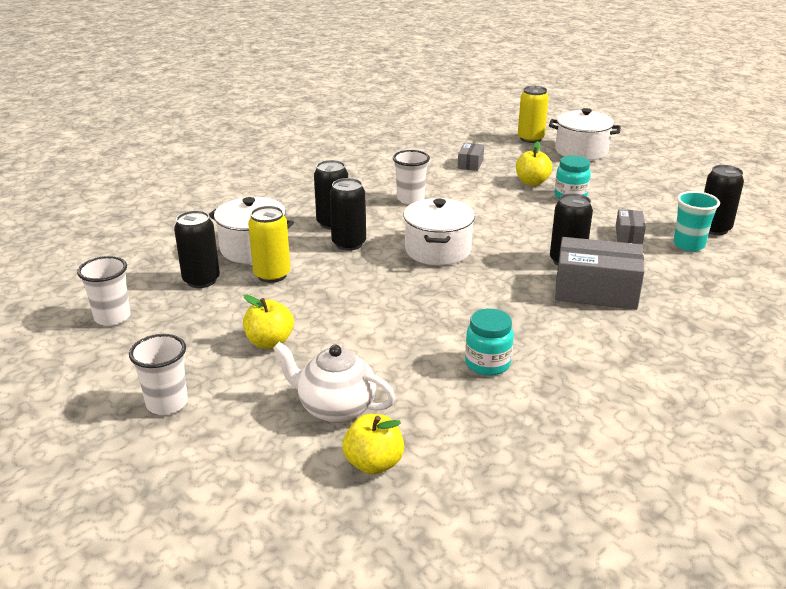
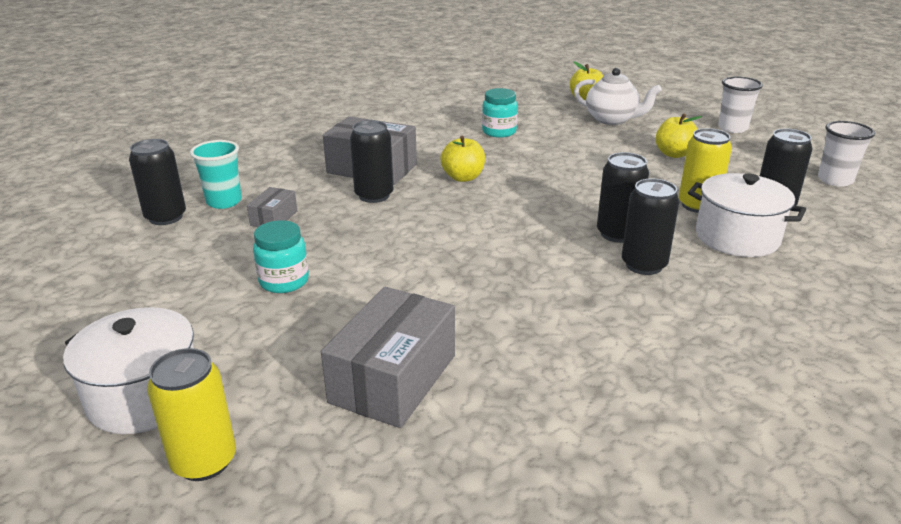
camera: 170 degrees left, 0 degrees up
white cup [393,150,430,204] -> none
white pot [403,198,475,265] -> none
grey box [458,143,484,171] -> grey box [321,287,455,428], size x2.01
yellow apple [516,141,552,186] -> yellow apple moved to [441,136,485,182]

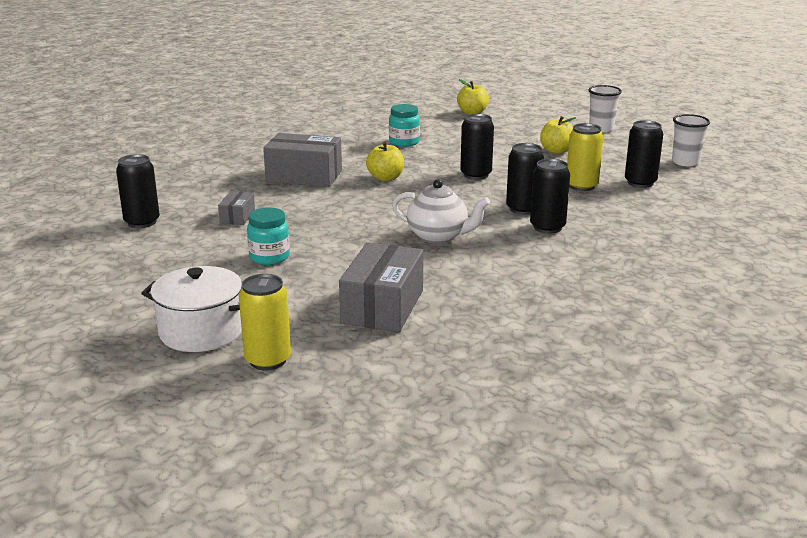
camera: 10 degrees left, 5 degrees down
turquoise cup [190,140,242,209] -> none
black can [350,120,393,203] -> black can moved to [460,114,494,180]
white teapot [574,68,662,125] -> white teapot moved to [392,179,490,243]
white pot [688,173,806,257] -> none

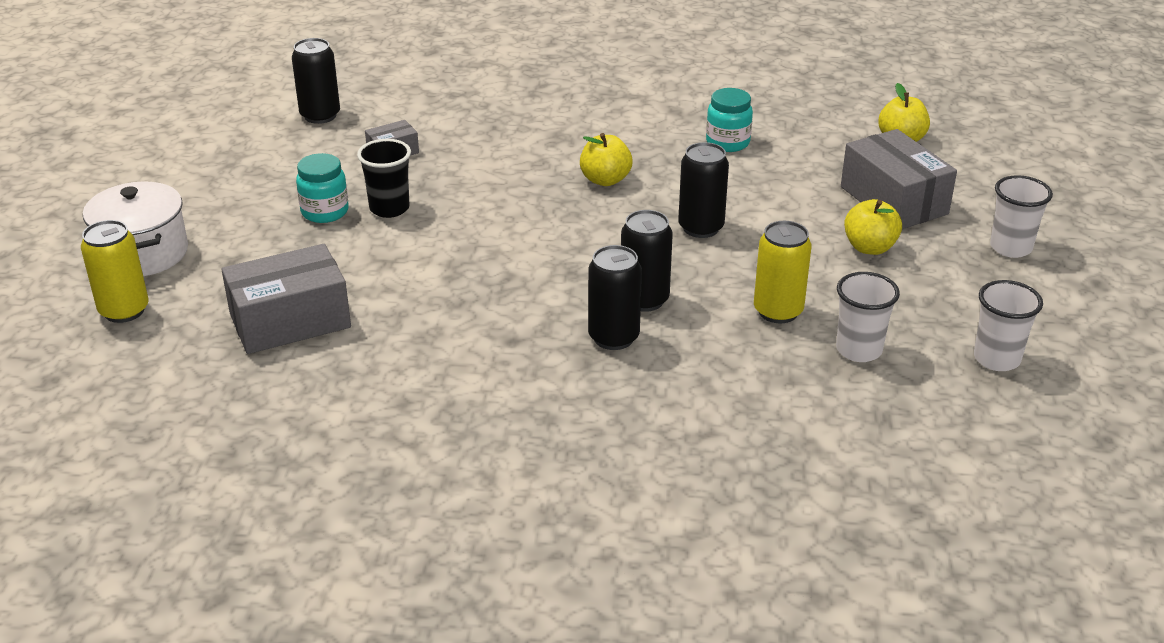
camera: 50 degrees right, 10 degrees up
grey box [263,133,342,187] -> grey box moved to [841,129,957,229]
white teapot [392,179,490,243] -> none
black can [625,120,663,188] -> white cup [836,272,900,362]
none -> black cup [357,139,411,218]

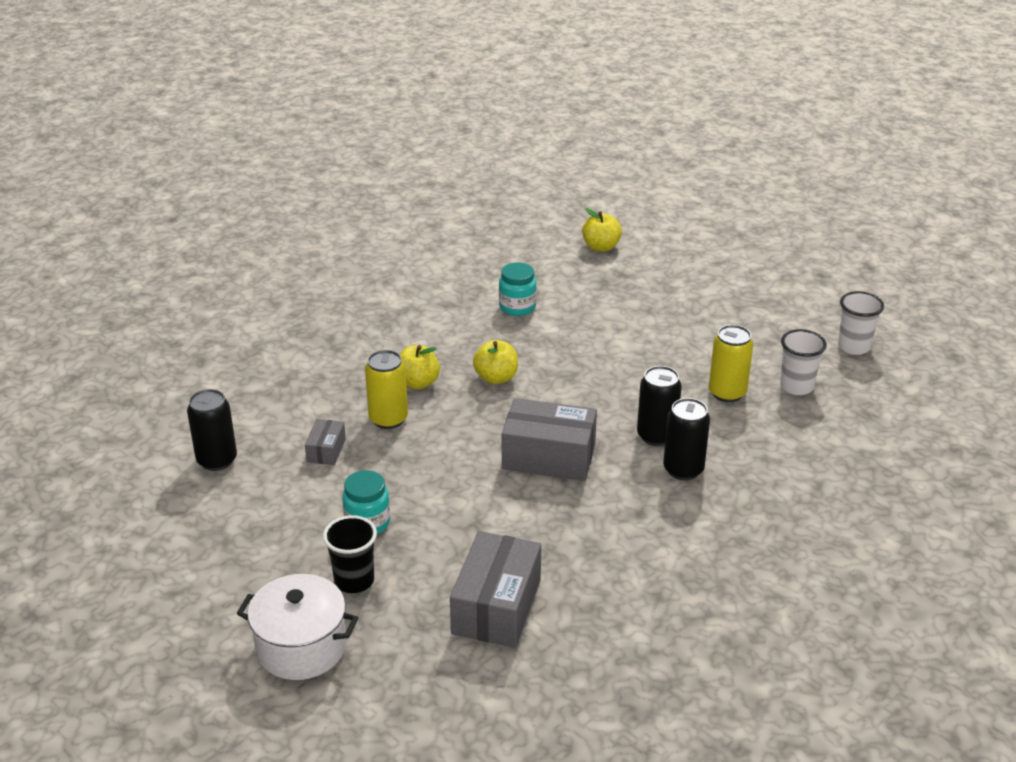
camera: 50 degrees left, 0 degrees up
yellow can [81,220,149,323] -> yellow can moved to [365,350,408,429]
black cup [357,139,411,218] -> black cup moved to [323,515,377,593]
black can [678,142,729,238] -> none
grey box [841,129,957,229] -> grey box moved to [502,398,597,481]
yellow apple [844,199,902,255] -> yellow apple moved to [400,345,440,390]
white cup [990,175,1053,258] -> none

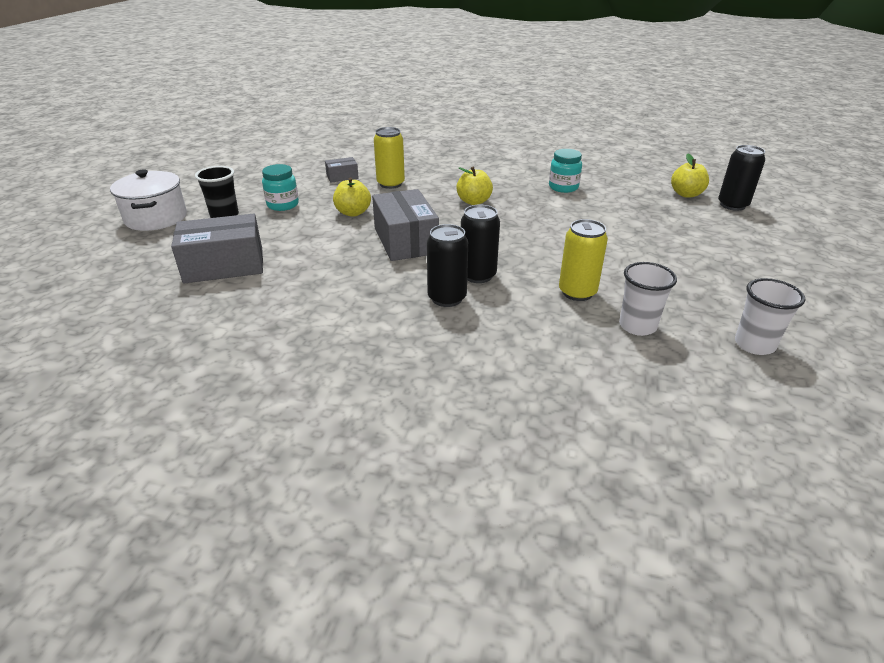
camera: 60 degrees right, 0 degrees up
black can [187,389,237,471] -> black can moved to [718,145,765,211]
yellow apple [400,345,440,390] -> yellow apple moved to [333,177,371,217]

